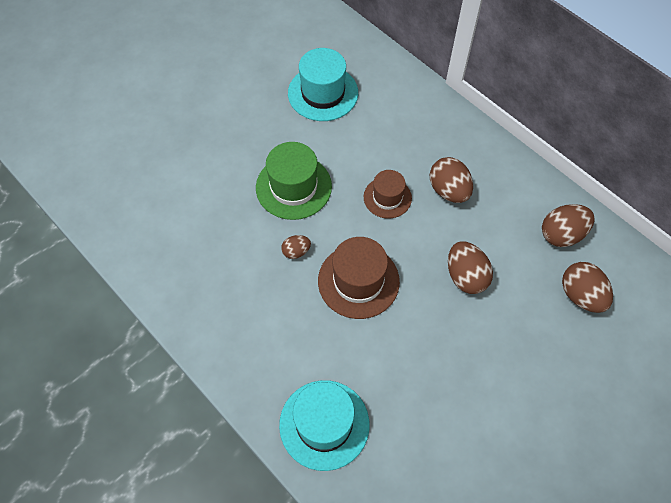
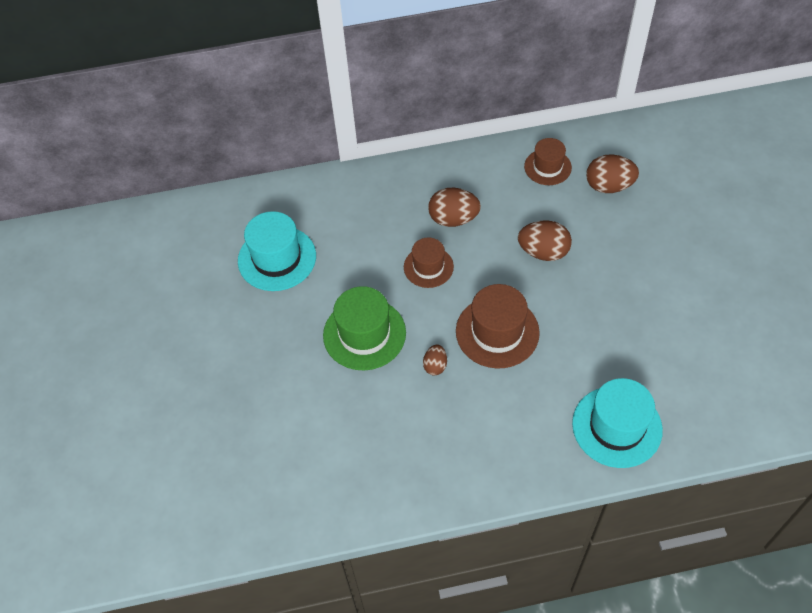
camera: 55 degrees left, 5 degrees down
brown egg [542,204,595,247] -> brown hat [524,138,572,185]

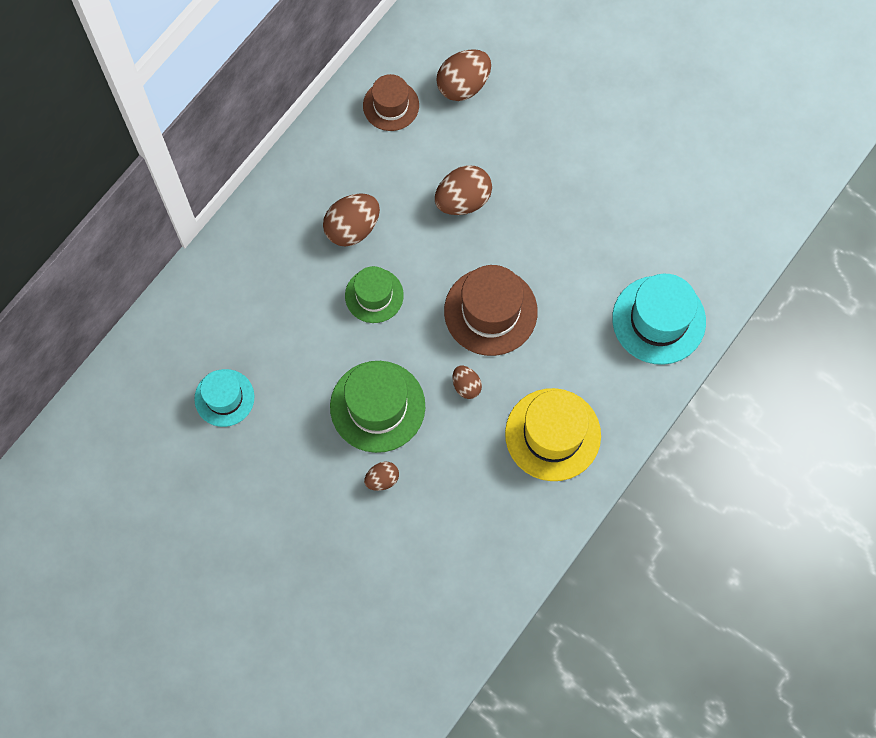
camera: 45 degrees left, 15 degrees up
turquoise hat [238,211,316,291] -> turquoise hat [194,369,255,427], size x0.63
brown hat [404,238,454,288] -> green hat [345,266,404,323]
none -> brown egg [364,462,399,491]
none -> yellow hat [505,388,601,481]

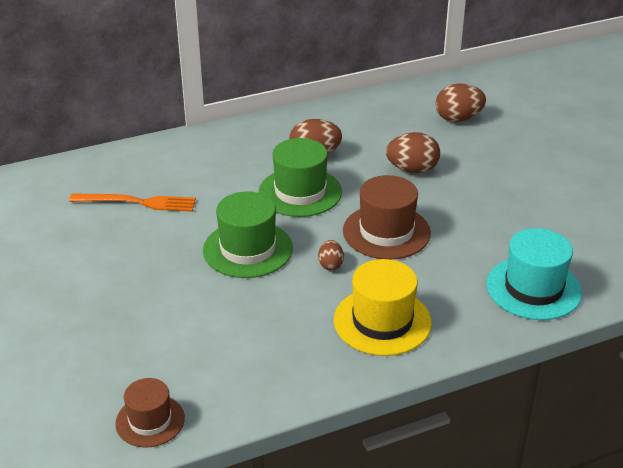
camera: 30 degrees right, 35 degrees down
turquoise hat [194,369,255,427] -> orange fork [69,194,196,212]
green hat [345,266,404,323] -> green hat [259,138,342,217], size x1.59
brown hat [363,74,419,131] -> brown hat moved to [115,378,185,448]
brown egg [364,462,399,491] -> none

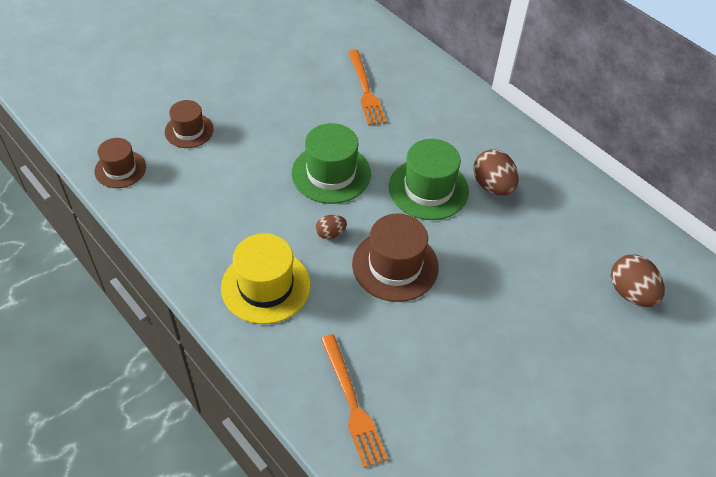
camera: 70 degrees right, 15 degrees up
brown egg [386,132,440,173] -> none
turquoise hat [486,228,582,320] -> orange fork [321,334,388,468]
none -> brown hat [165,100,213,148]

